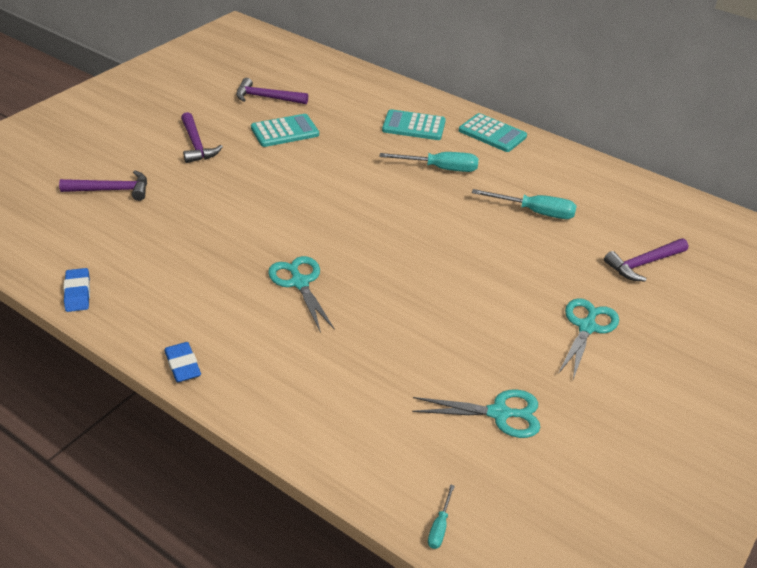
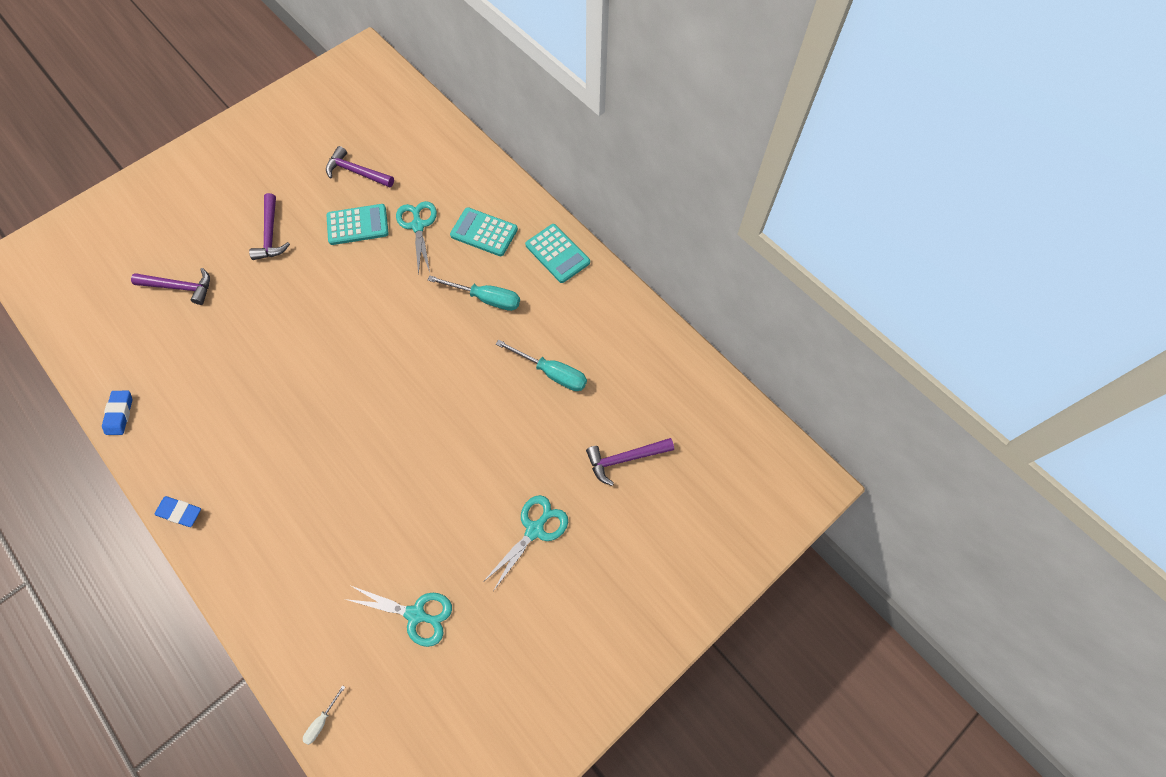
camera: 15 degrees right, 25 degrees up
blue eraser [164,342,201,382] -> blue eraser turned 60 degrees counterclockwise [154,496,201,527]
turquoise scissors [268,256,335,333] -> turquoise scissors moved to [396,201,437,275]
turquoise screwdriver [428,485,455,549] -> white screwdriver [303,685,345,745]

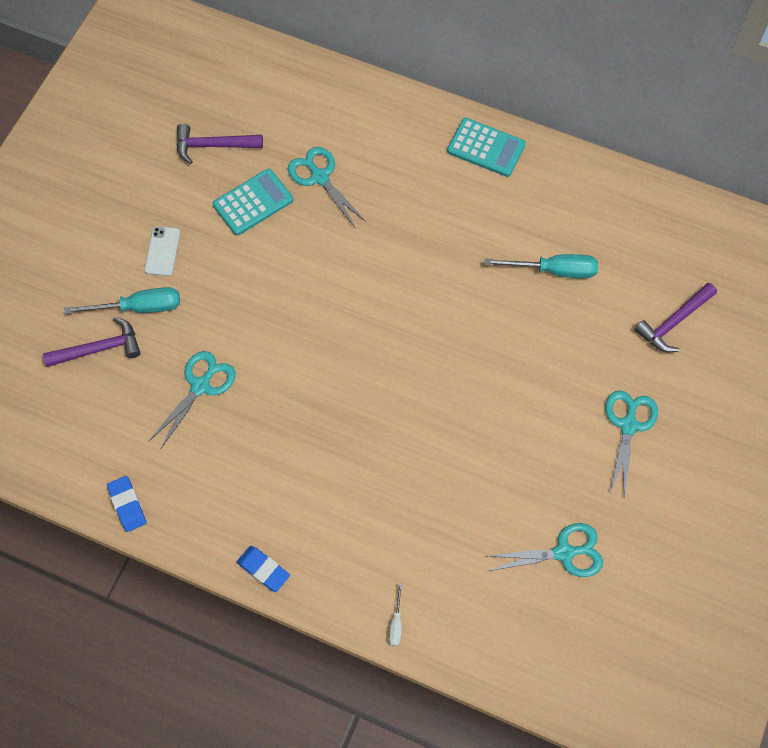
camera: 25 degrees left, 0 degrees up
blue eraser [154,496,201,527] -> blue eraser turned 45 degrees clockwise [237,546,290,592]
purple hammer [249,193,290,260] -> white phone [144,226,180,276]
white screwdriver [303,685,345,745] -> white screwdriver moved to [389,583,402,646]
turquoise screwdriver [428,276,520,311] -> turquoise screwdriver moved to [65,287,180,314]
turquoise calculator [450,207,518,256] -> none
none -> turquoise scissors [149,351,236,448]

